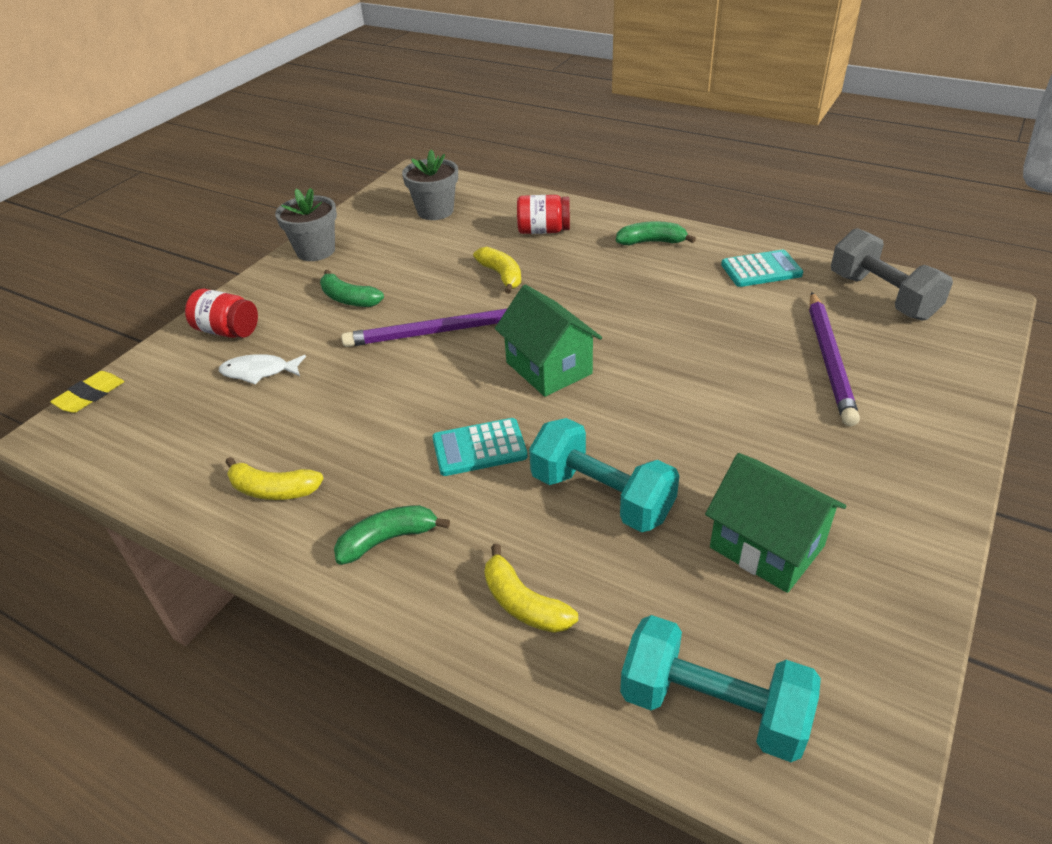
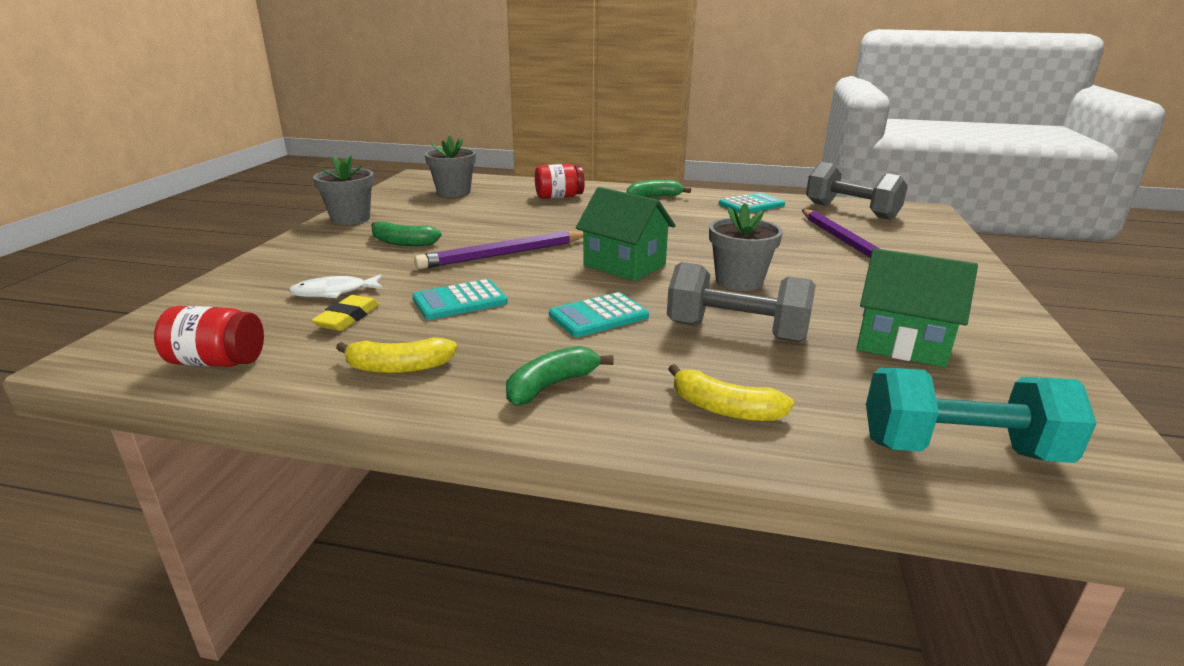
camera: 20 degrees left, 15 degrees down
yellow eraser [50,371,125,413] -> yellow eraser moved to [311,295,379,331]
red jar [185,289,258,338] -> red jar moved to [154,306,264,367]
yellow banana [473,247,521,294] -> none
turquoise dumbbell [529,418,679,532] -> grey dumbbell [667,262,816,342]
none -> turquoise calculator [412,279,508,320]
none -> grey flower pot [709,203,783,291]

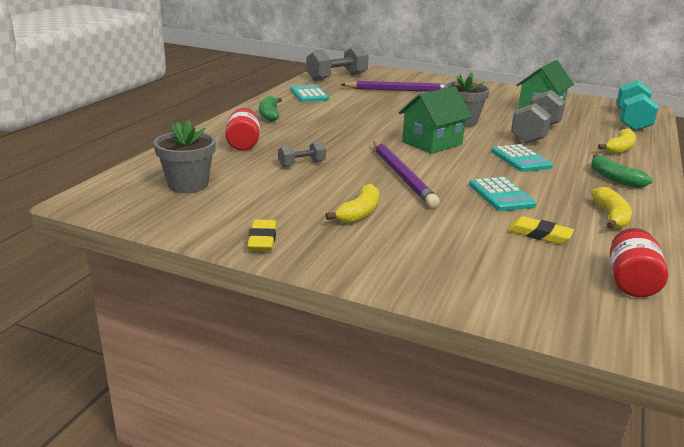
camera: 80 degrees left, 0 degrees up
white fish [289,274,383,298] -> none
grey flower pot [313,156,374,225] -> yellow eraser [247,220,277,252]
green banana [371,221,442,246] -> yellow banana [325,184,379,223]
none -> grey dumbbell [278,141,326,167]

